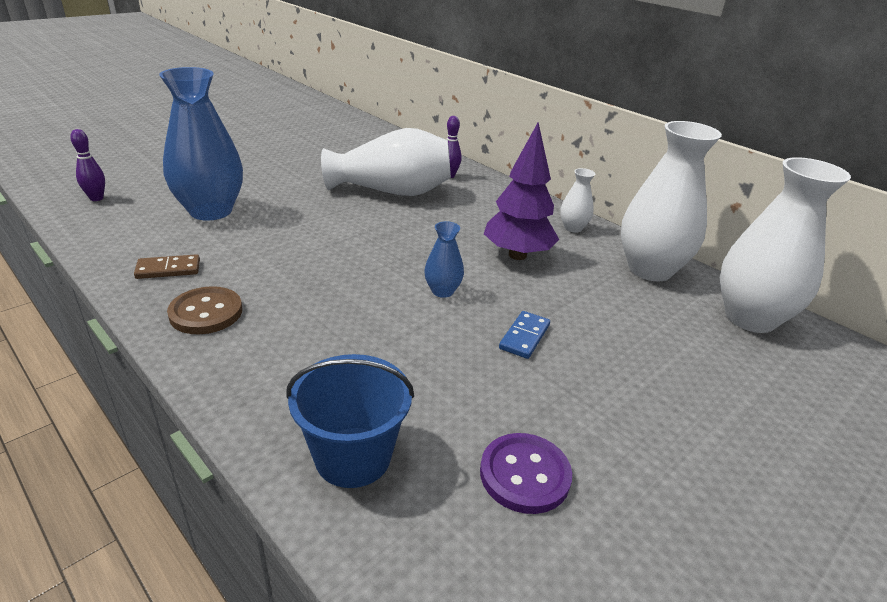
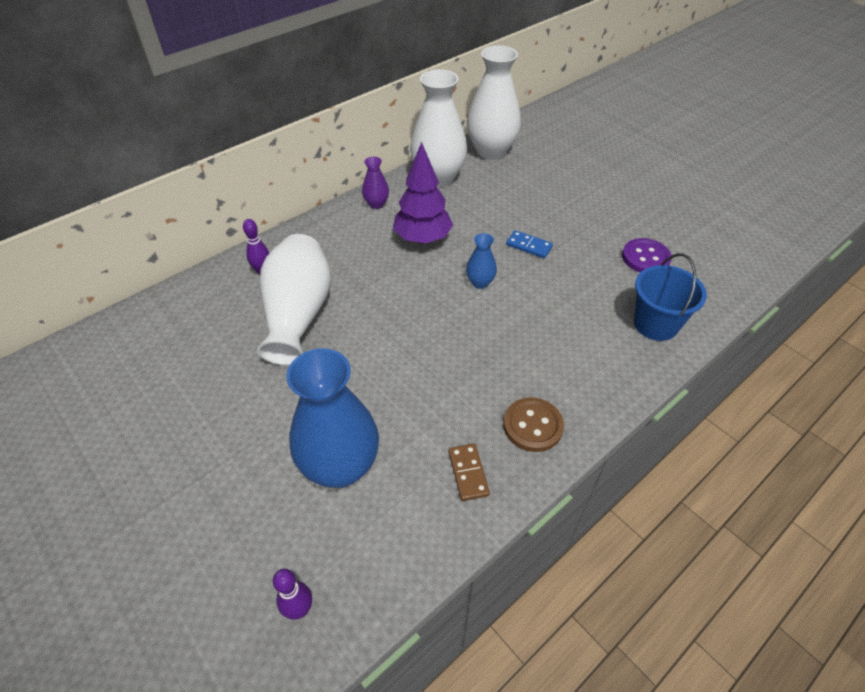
camera: 85 degrees left, 15 degrees up
white vase [560,168,595,233] -> purple vase [362,157,389,209]

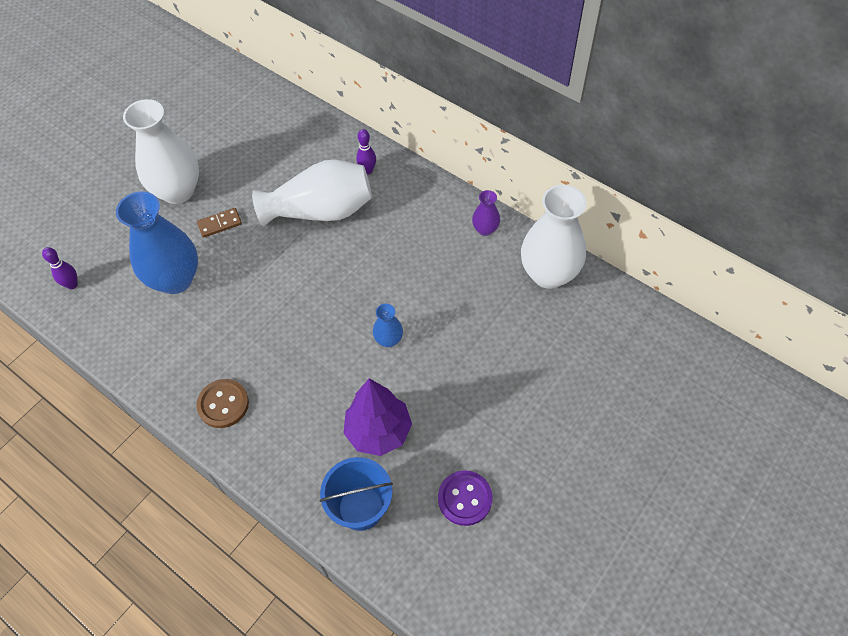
camera: 80 degrees right, 10 degrees up
purple tree [393,142,453,244] -> purple tree moved to [344,378,412,456]
brown domino [449,443,490,501] -> brown domino moved to [197,208,242,238]
white vase [467,45,521,160] -> white vase moved to [123,99,199,204]
blue domino [506,230,553,258] -> none

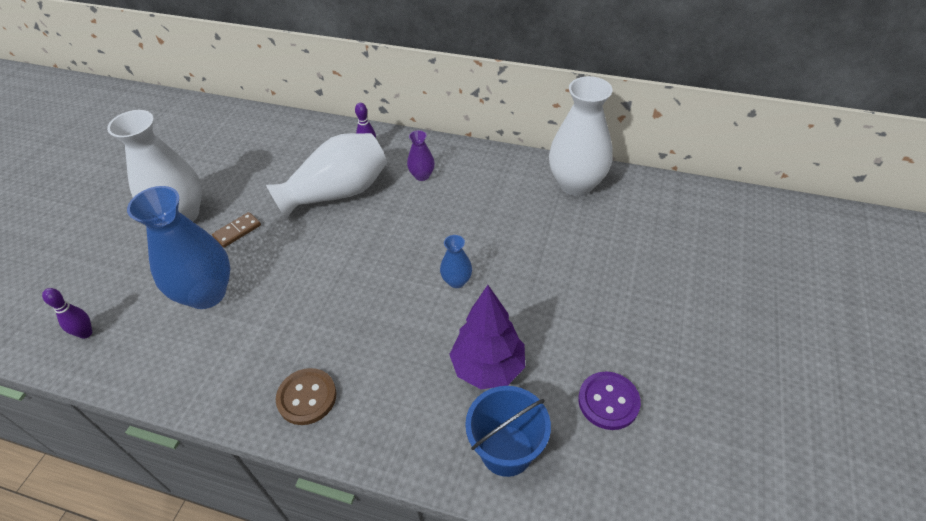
camera: 20 degrees left, 10 degrees down
purple vase [472,190,500,236] -> purple vase moved to [407,130,435,181]

